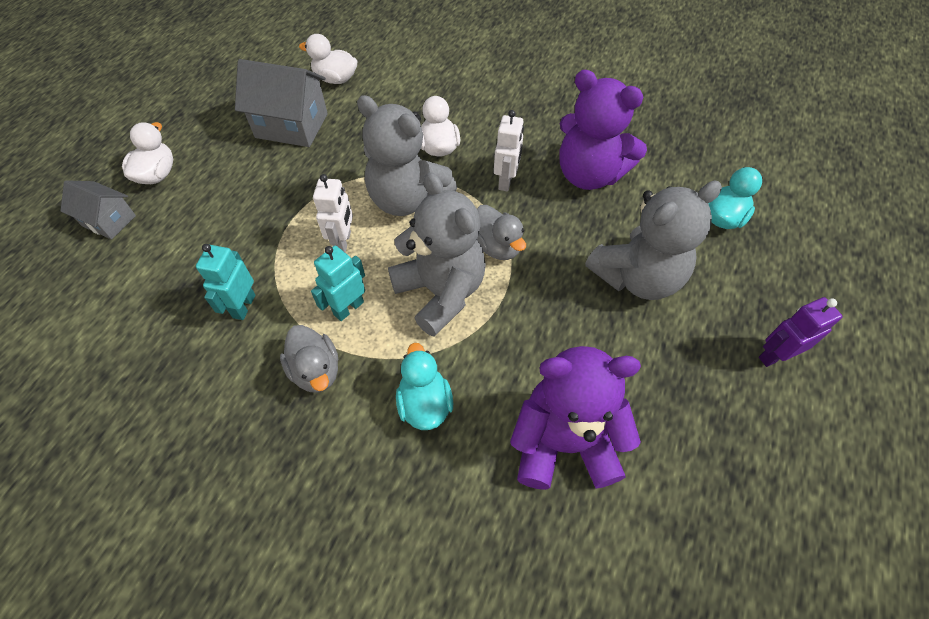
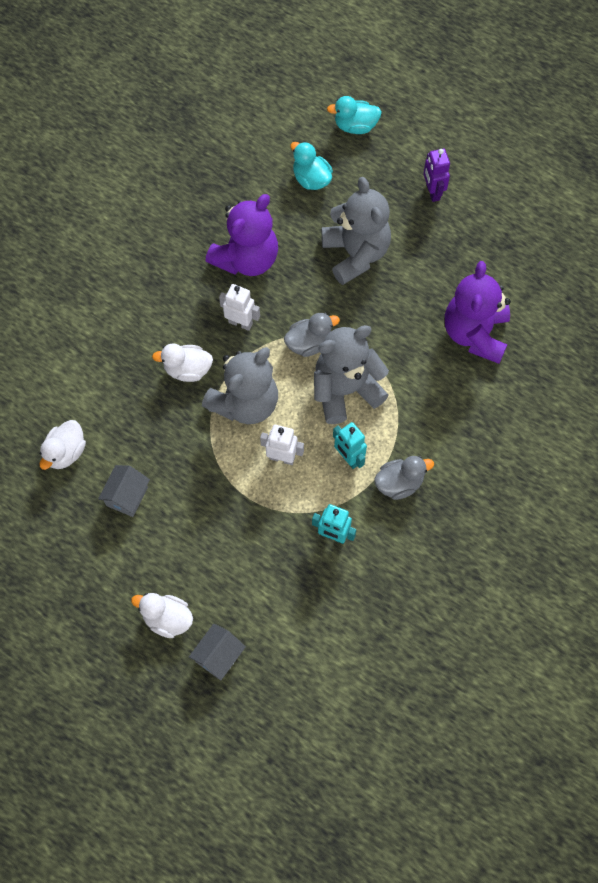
camera: 80 degrees left, 10 degrees up
grey house [235,59,328,147] -> grey house [98,465,150,517], size x0.60
turquoise duck [396,343,453,430] -> turquoise duck moved to [327,96,382,134]

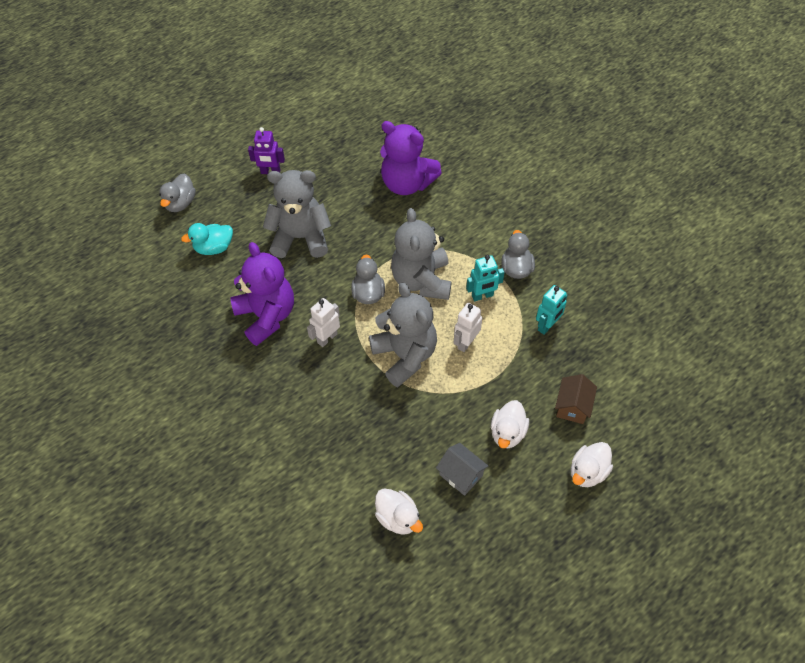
camera: 70 degrees left, 10 degrees down
white duck [152,344,213,382] -> white duck moved to [491,400,529,448]
grey house [189,624,246,681] -> none
turquoise duck [327,96,382,134] -> grey duck [159,173,196,212]
none -> brown house [555,374,597,424]

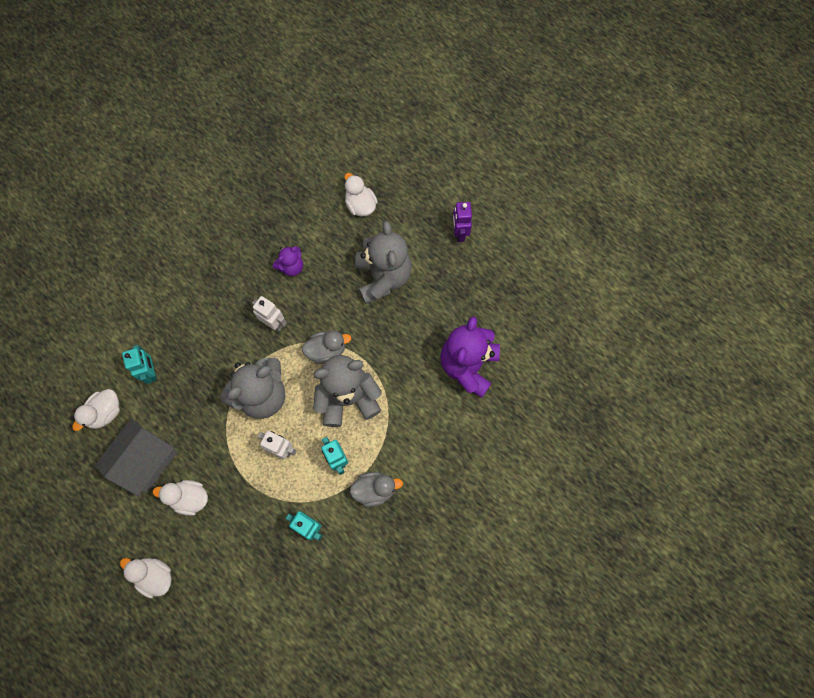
camera: 80 degrees right, 15 degrees up
grey duck [159,173,196,212] -> none
turquoise duck [181,223,233,255] -> white duck [344,173,378,217]
purple teddy bear [230,242,294,346] -> purple teddy bear [273,246,303,276], size x0.51
grey house [436,443,489,496] -> grey house [95,418,178,496], size x1.66
brown house [555,374,597,424] -> none
none -> turquoise robot [122,345,157,384]

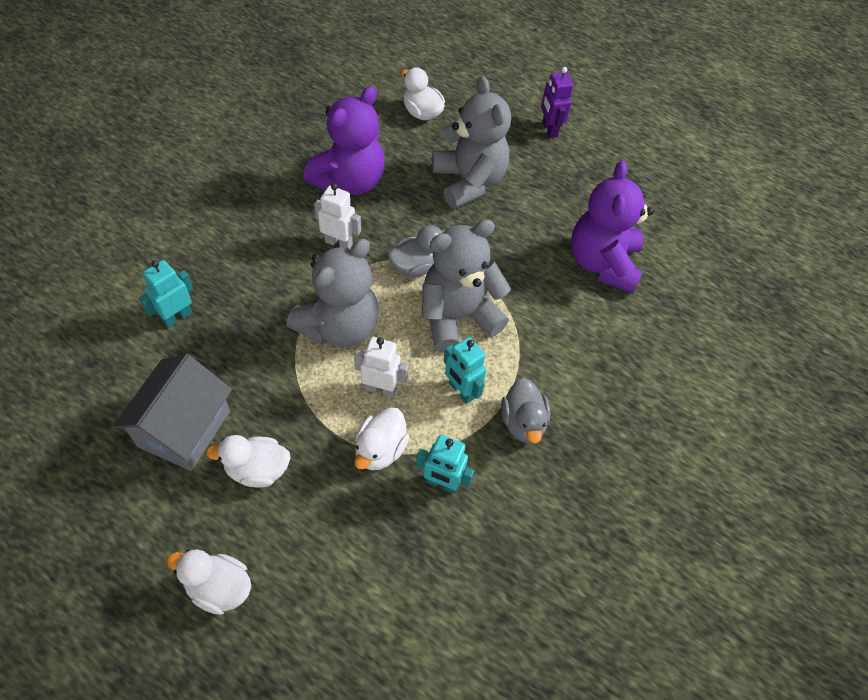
camera: 15 degrees left, 15 degrees down
white duck [72,389,120,431] -> white duck moved to [354,407,409,470]
turquoise robot [122,345,157,384] -> turquoise robot turned 105 degrees counterclockwise [139,260,193,328]
purple teddy bear [273,246,303,276] -> purple teddy bear [303,86,385,195], size x1.96
grey duck [350,472,403,507] -> grey duck turned 105 degrees clockwise [501,378,550,444]

